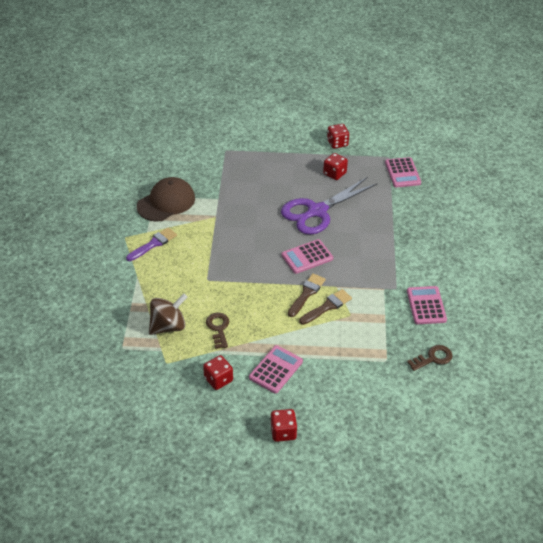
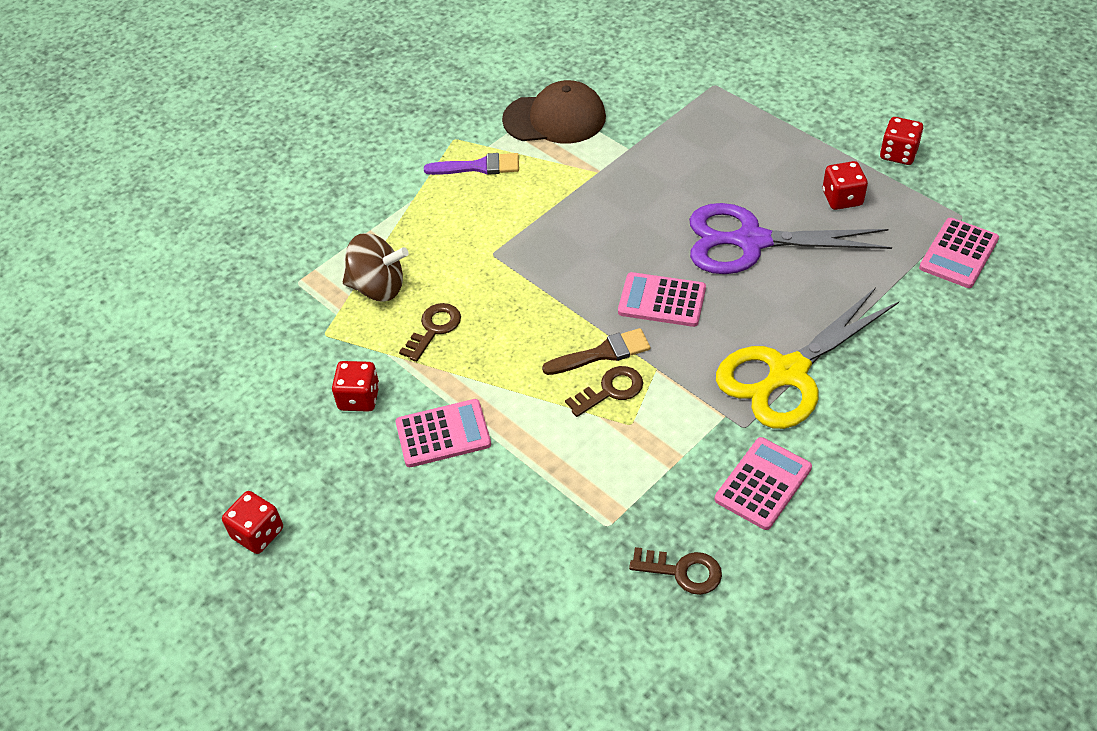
camera: 45 degrees right, 5 degrees up
red dice [270,409,297,442] -> red dice moved to [222,491,283,554]
brown brush [299,289,352,325] -> brown key [565,366,643,417]
none -> yellow scissors [716,287,899,429]

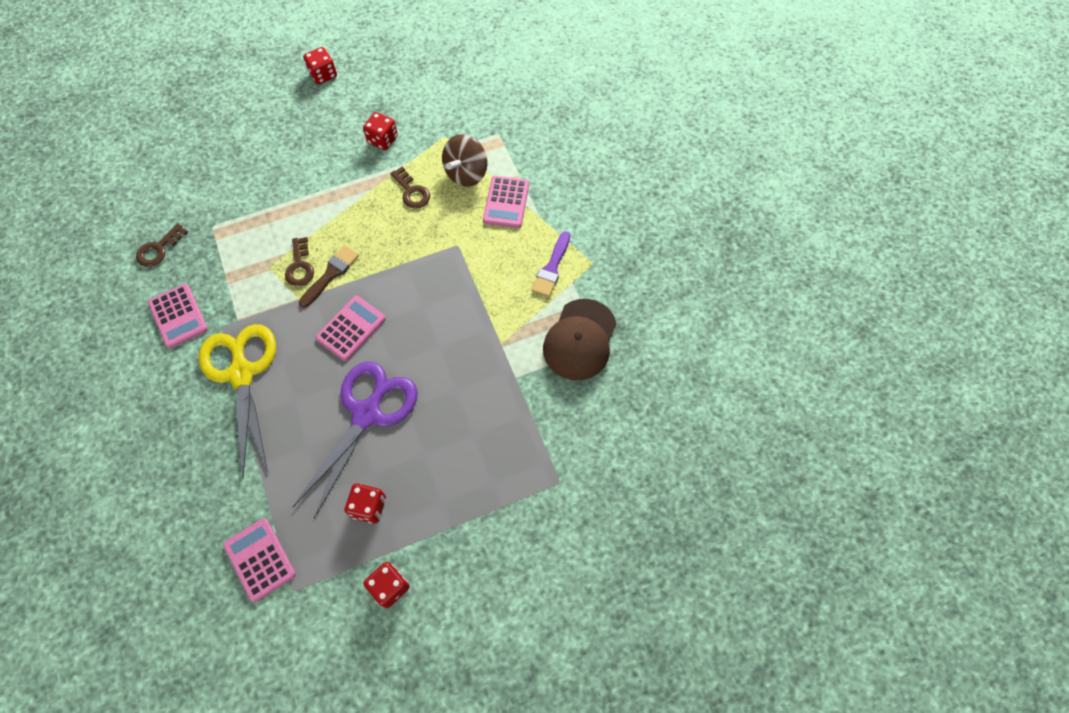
camera: 110 degrees right, 15 degrees up
pink calculator [395,399,491,467] -> pink calculator moved to [483,176,529,228]
brown brush [542,328,650,375] -> brown brush turned 150 degrees counterclockwise [299,245,359,308]

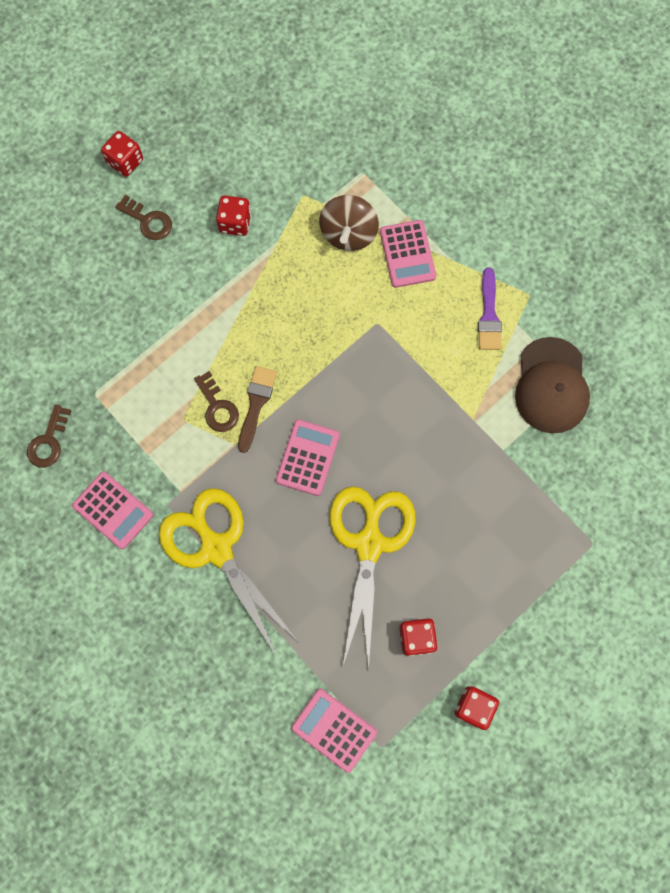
camera: 20 degrees left, 10 degrees up
purple scissors [293,361,418,518] -> yellow scissors [329,486,415,670]
brown key [390,167,430,209] -> brown key moved to [115,195,172,240]

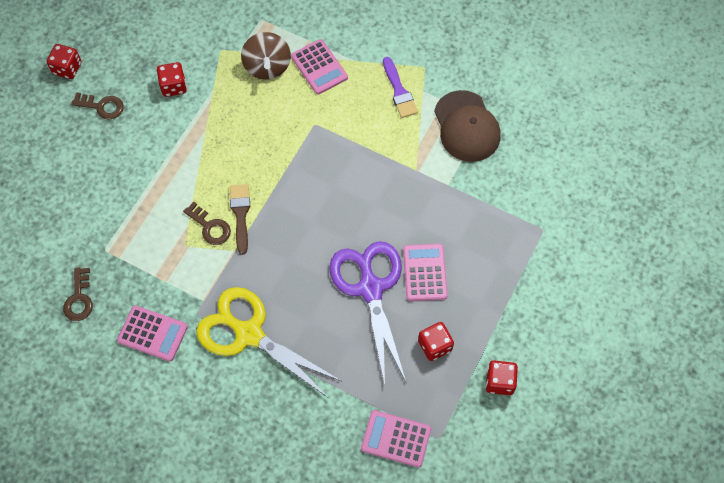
camera: 20 degrees left, 10 degrees down
pink calculator [276,419,340,496] -> pink calculator moved to [403,244,448,301]
yellow scissors [329,486,415,670] -> purple scissors [329,241,406,385]

